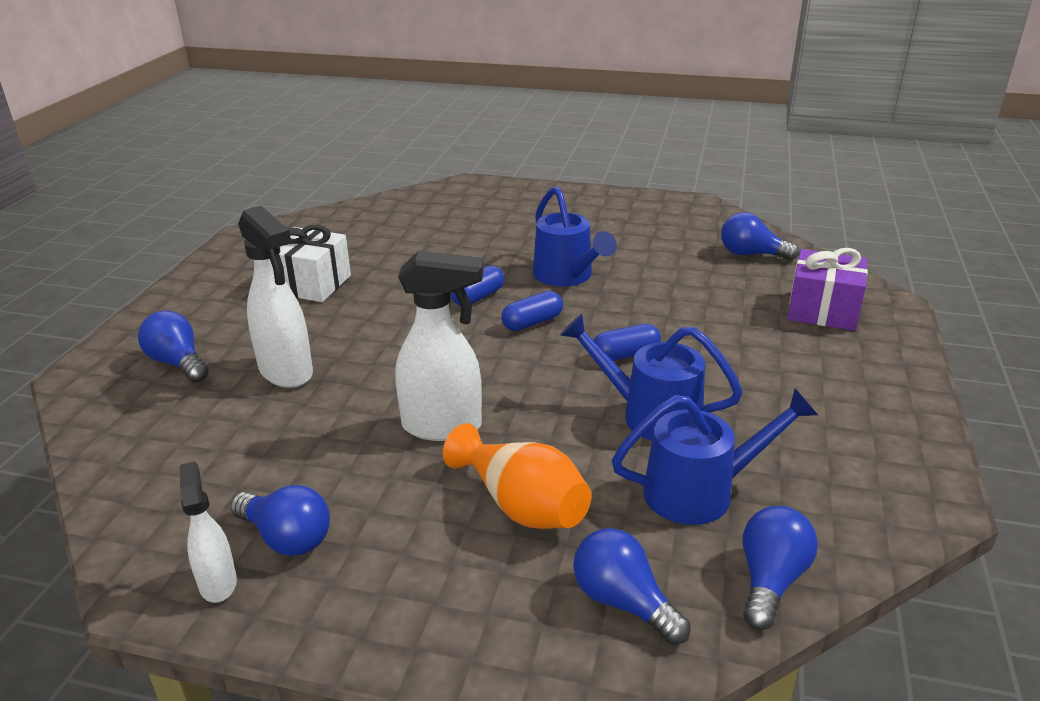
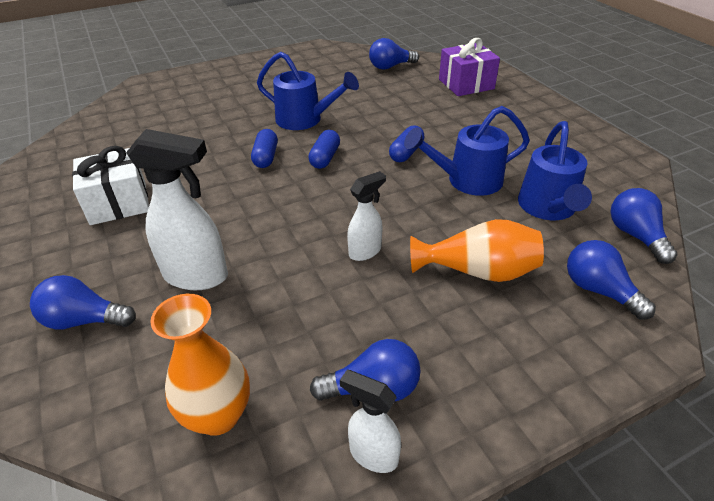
camera: 40 degrees left, 10 degrees up
white spray bottle [395,251,484,441] -> white spray bottle [347,171,386,261], size x0.57
blue light bulb [573,528,691,645] -> blue light bulb turned 45 degrees clockwise [567,240,656,320]
blue watering can [612,388,818,525] -> blue watering can turned 150 degrees clockwise [518,121,592,220]
none -> orange vase [151,294,250,436]

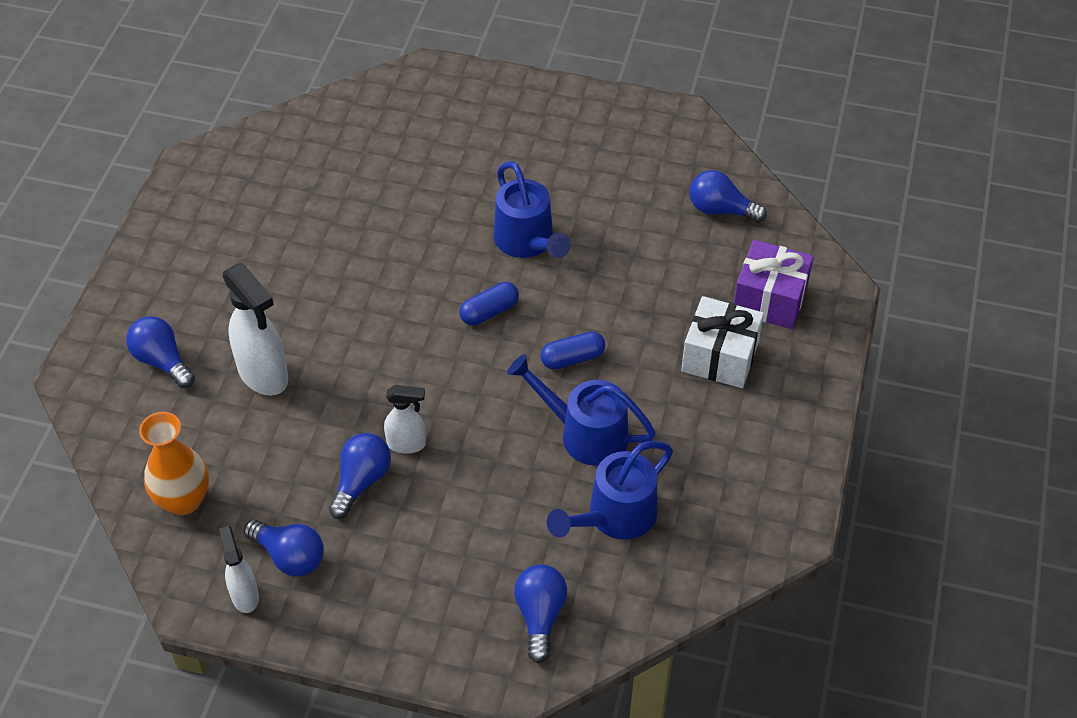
camera: 40 degrees right, 10 degrees up
white gift [72,146,149,225] -> white gift moved to [681,296,764,388]
blue capsule [251,129,278,168] -> none
orange vase [410,219,544,282] -> none
blue light bulb [610,188,677,264] -> blue light bulb moved to [329,433,391,519]

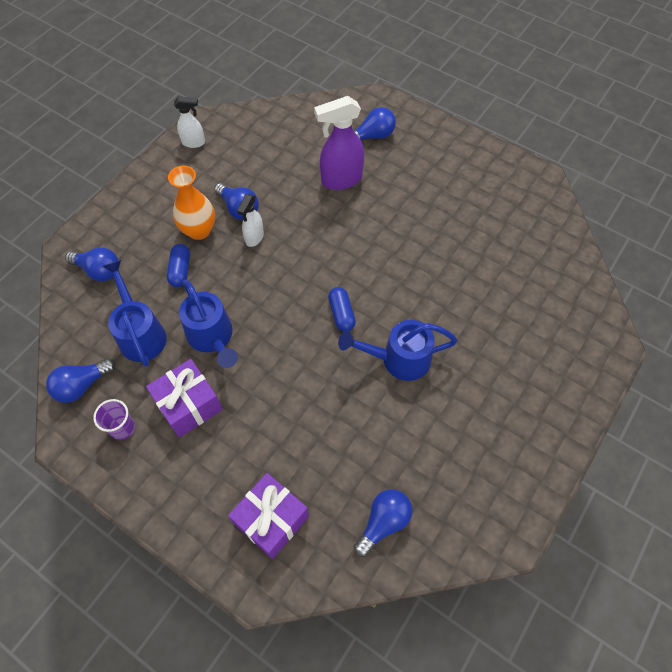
camera: 110 degrees right, 10 degrees up
orange vase [139,412,209,515] -> orange vase moved to [168,166,215,240]
white spray bottle [223,263,288,396] -> purple spray bottle [314,96,364,190]
blue light bulb [244,519,324,577] -> blue light bulb moved to [46,358,115,403]
blue watering can [507,354,656,466] -> blue watering can turned 105 degrees clockwise [179,279,238,368]
blue capsule [541,331,605,369] -> blue capsule moved to [167,244,190,287]
white gift [681,296,764,388] -> none
none -> purple cup [93,399,135,440]
none -> purple gift [146,359,223,438]

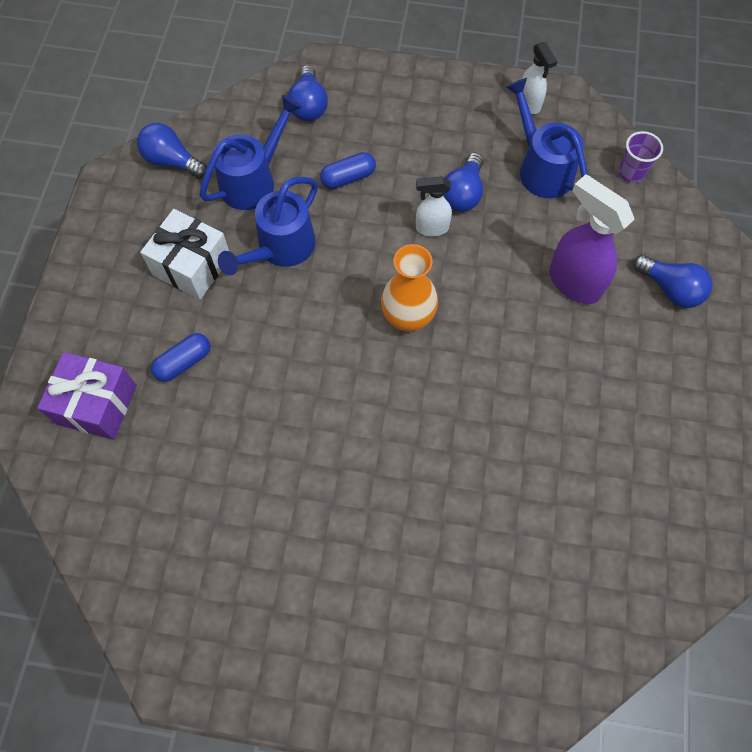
camera: 65 degrees right, 5 degrees up
purple cup [93,399,135,440] -> purple cup moved to [618,131,663,183]
purple gift [146,359,223,438] -> white gift [140,209,229,299]
orange vase [168,166,215,240] -> orange vase moved to [381,244,438,332]
blue capsule [328,287,356,332] -> blue capsule moved to [151,333,211,382]
blue watering can [338,320,458,381] -> blue watering can moved to [506,78,588,198]
blue light bulb [354,489,413,557] -> none

